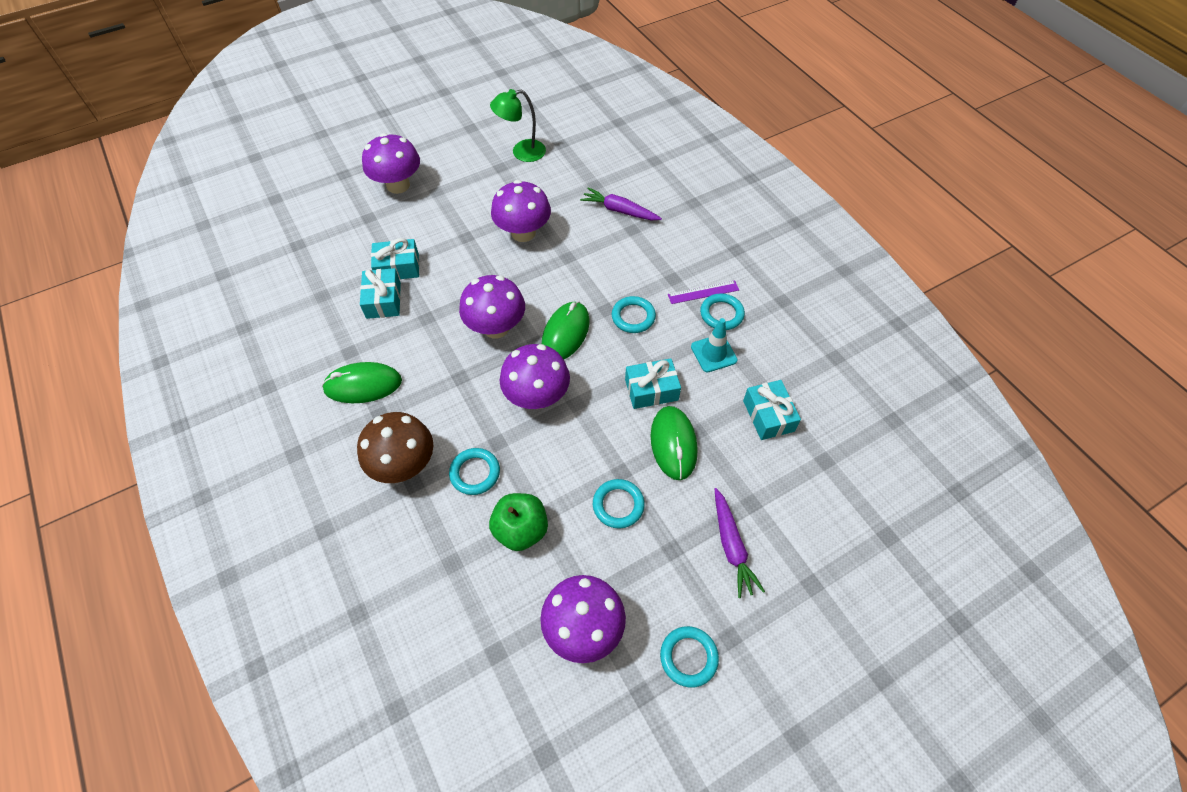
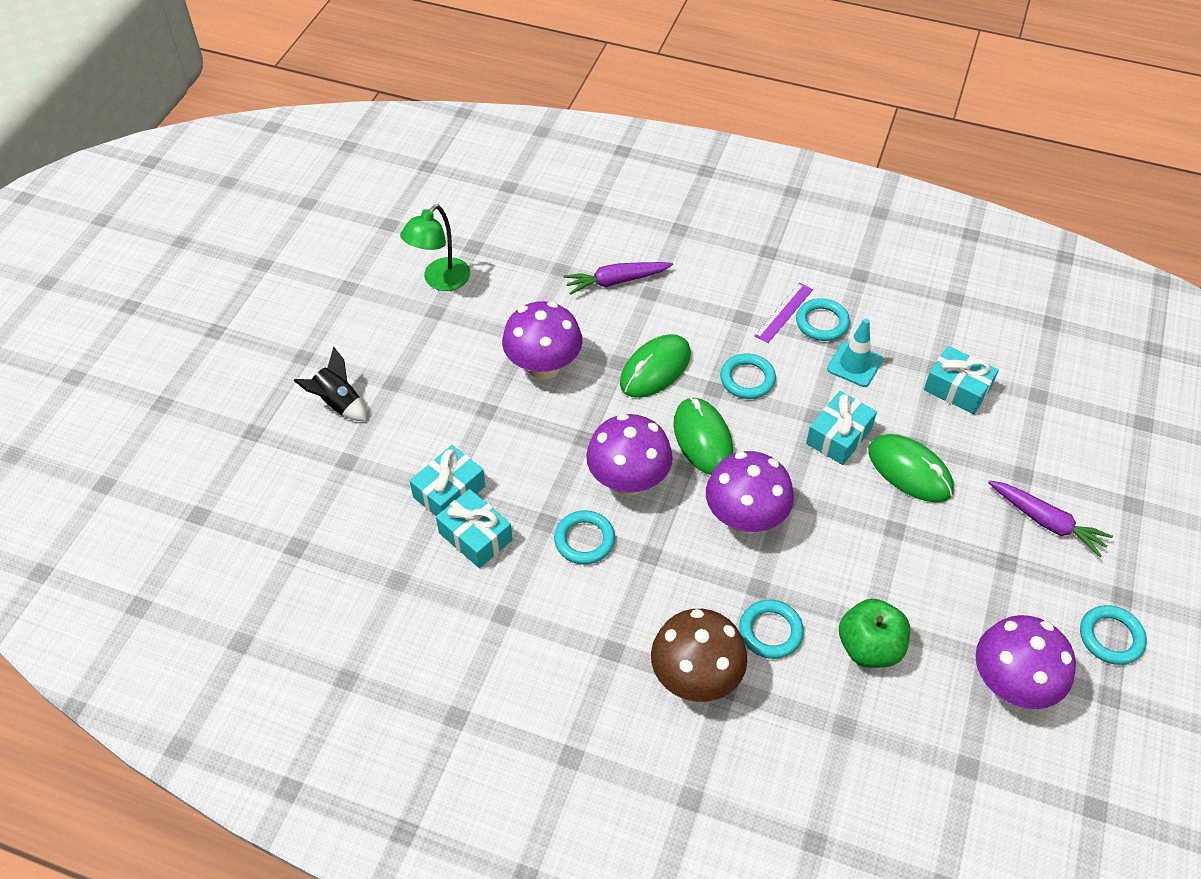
camera: 40 degrees left, 5 degrees down
green mouse [322,362,402,403] -> green mouse moved to [620,334,691,398]
purple mushroom [362,133,420,194] -> black rocket [294,347,366,421]
turquoise ring [593,479,645,528] -> turquoise ring moved to [554,510,615,564]

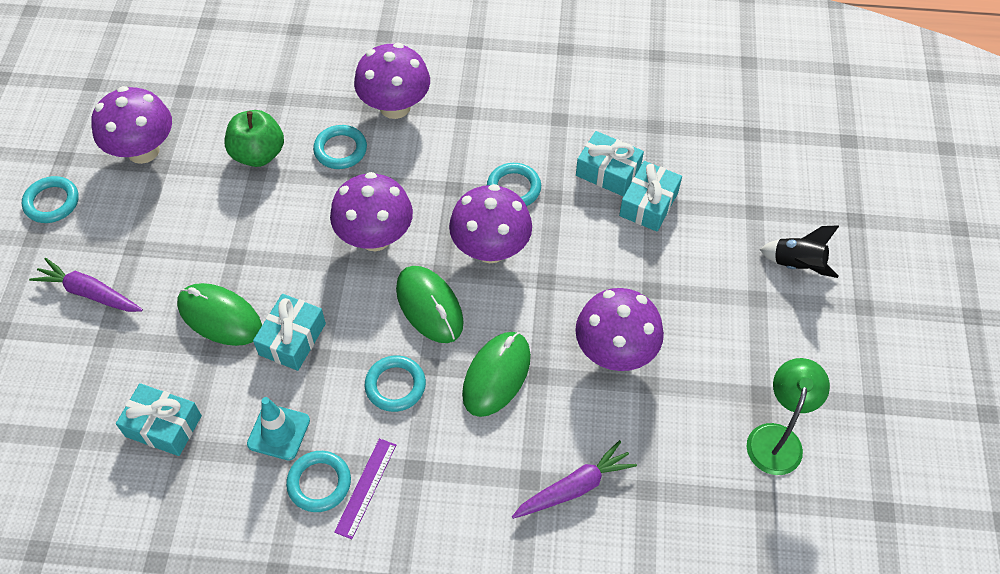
camera: 165 degrees right, 5 degrees up
brown mushroom [651,609,747,702] -> purple mushroom [354,43,430,119]

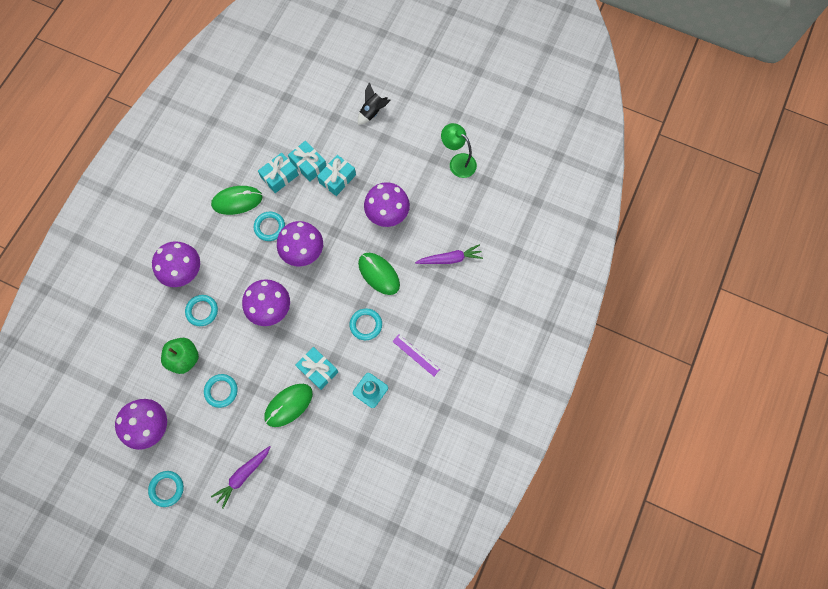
camera: 70 degrees left, 15 degrees up
turquoise gift [116,383,202,456] -> turquoise gift moved to [317,155,356,196]
turquoise ring [286,451,351,512] -> turquoise ring moved to [204,374,238,408]
green mouse [396,266,464,343] -> green mouse moved to [211,186,262,215]
purple carrot [512,440,637,519] -> purple carrot turned 90 degrees clockwise [415,244,483,264]

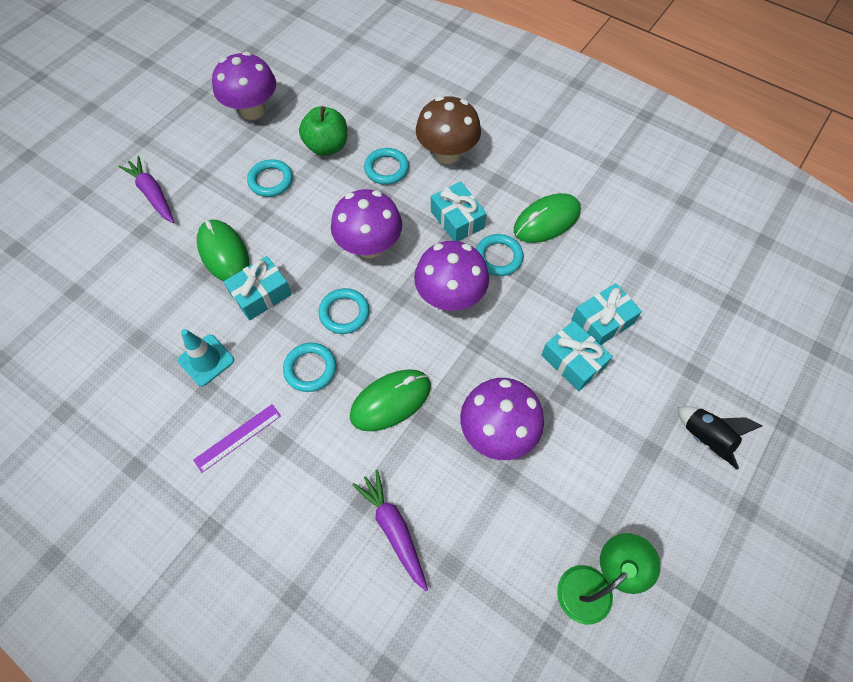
camera: 100 degrees right, 10 degrees down
turquoise ring [148,471,184,507] -> turquoise ring moved to [319,288,369,334]
purple mushroom [152,241,200,287] -> brown mushroom [416,96,481,164]
green mouse [211,186,262,215] -> green mouse turned 60 degrees clockwise [514,193,581,243]
turquoise gift [258,152,299,193] -> turquoise gift moved to [431,181,487,241]
purple carrot [415,244,483,264] -> purple carrot turned 150 degrees clockwise [352,470,428,591]

